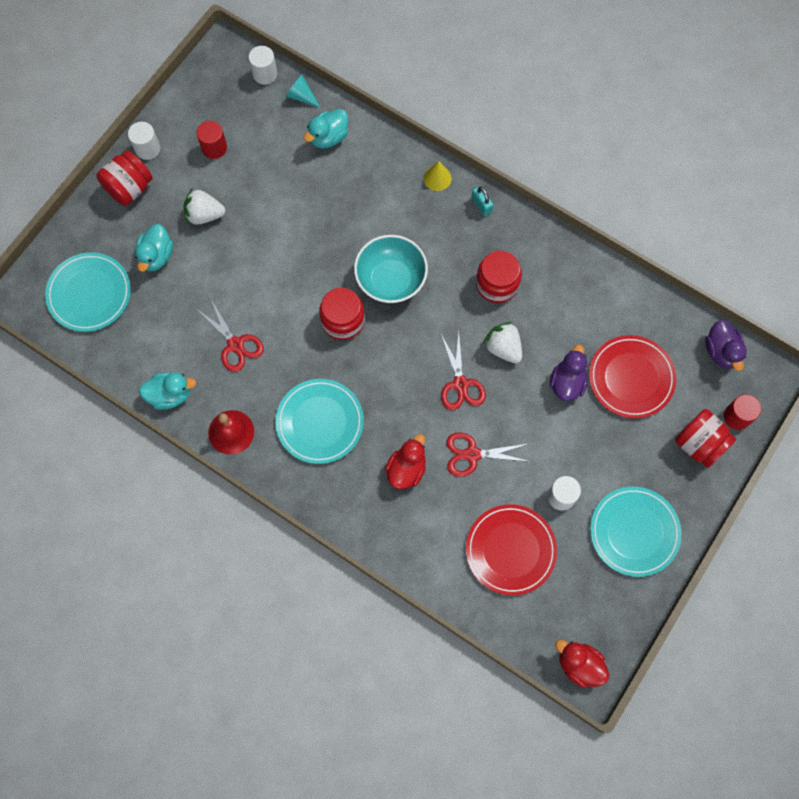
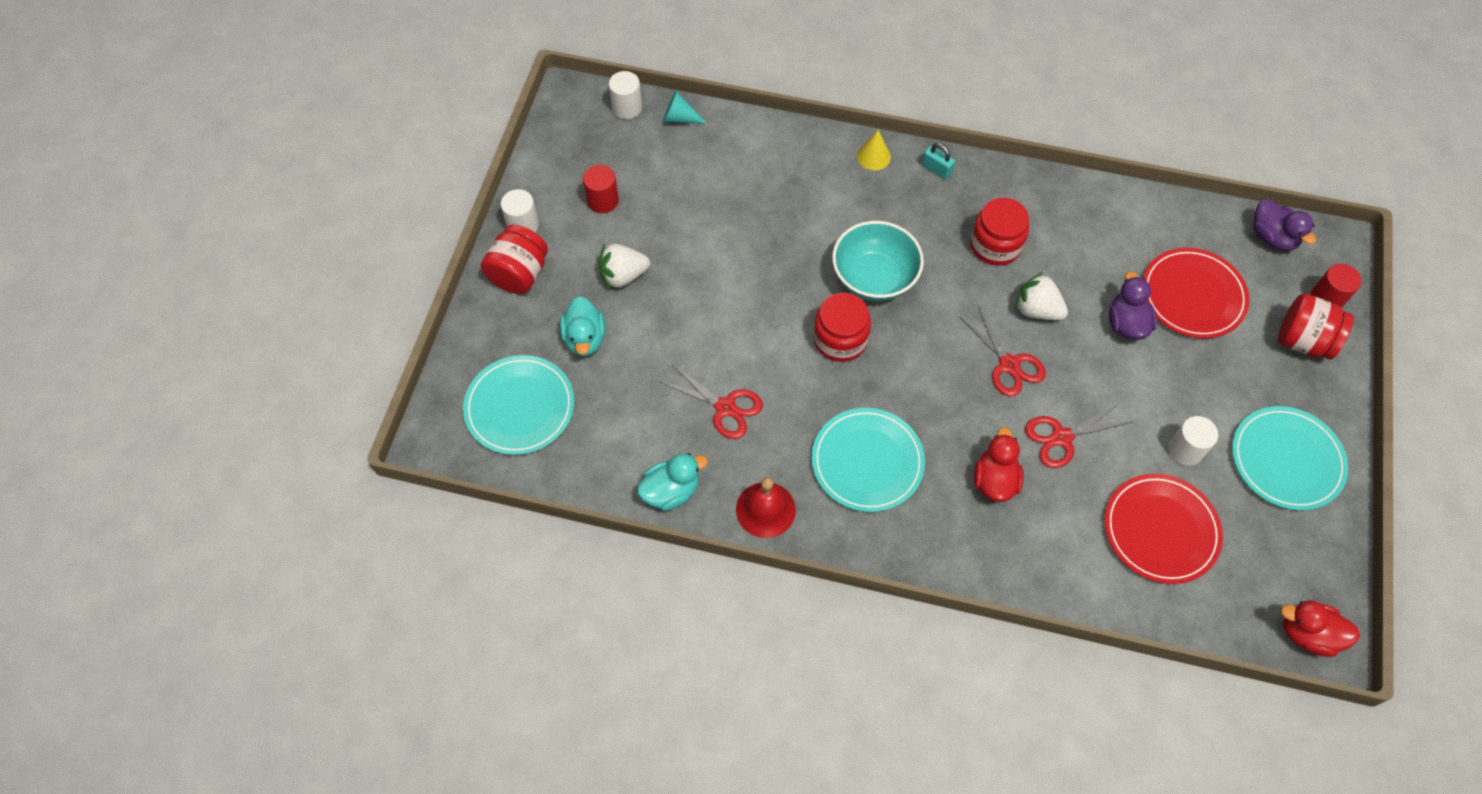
camera: 20 degrees left, 10 degrees down
turquoise duck [304,109,348,149] -> none

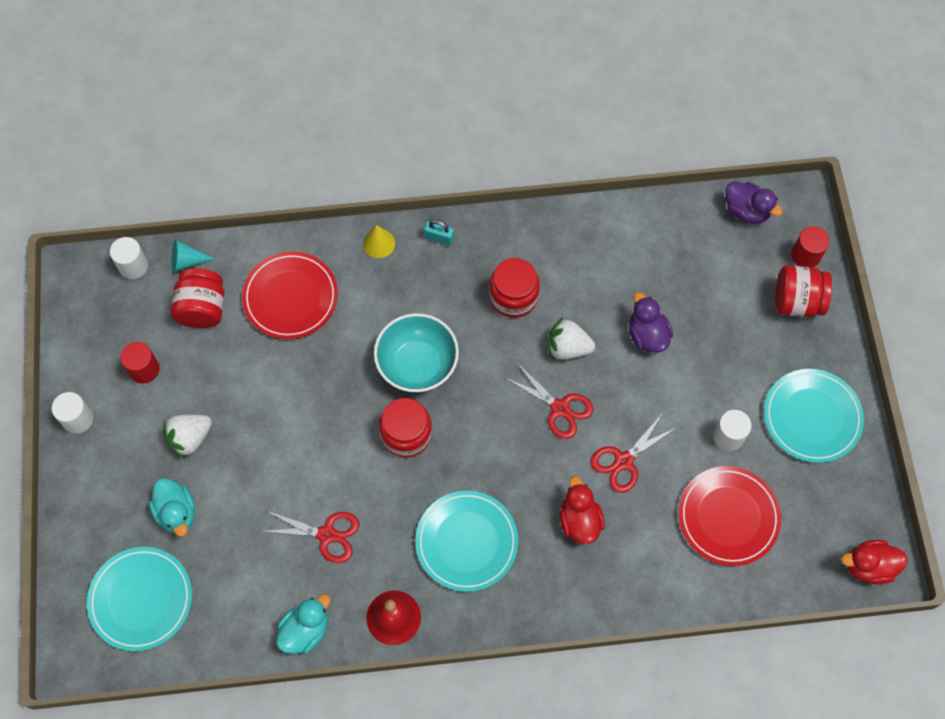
camera: 20 degrees left, 5 degrees up
red jar [481,225,548,294] -> red jar moved to [171,268,224,328]
red plate [1143,248,1249,338] -> red plate moved to [242,252,338,339]

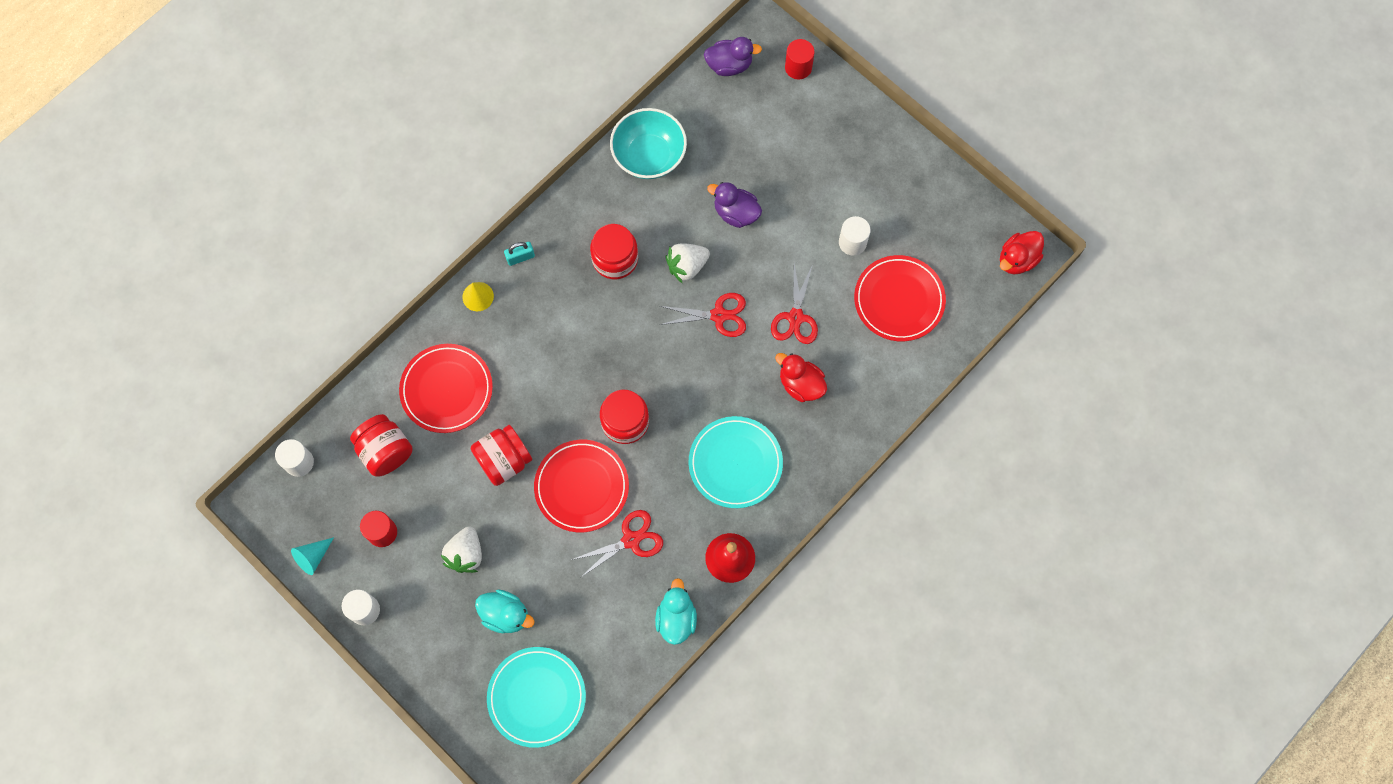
camera: 40 degrees left, 5 degrees up
turquoise cone [172,240,215,272] -> turquoise cone moved to [291,537,334,575]
turquoise bowl [374,313,459,392] -> turquoise bowl moved to [610,108,687,179]
turquoise plate [764,369,864,463] -> none
red jar [775,265,832,317] -> red jar moved to [471,425,532,486]
none -> red plate [534,440,629,532]

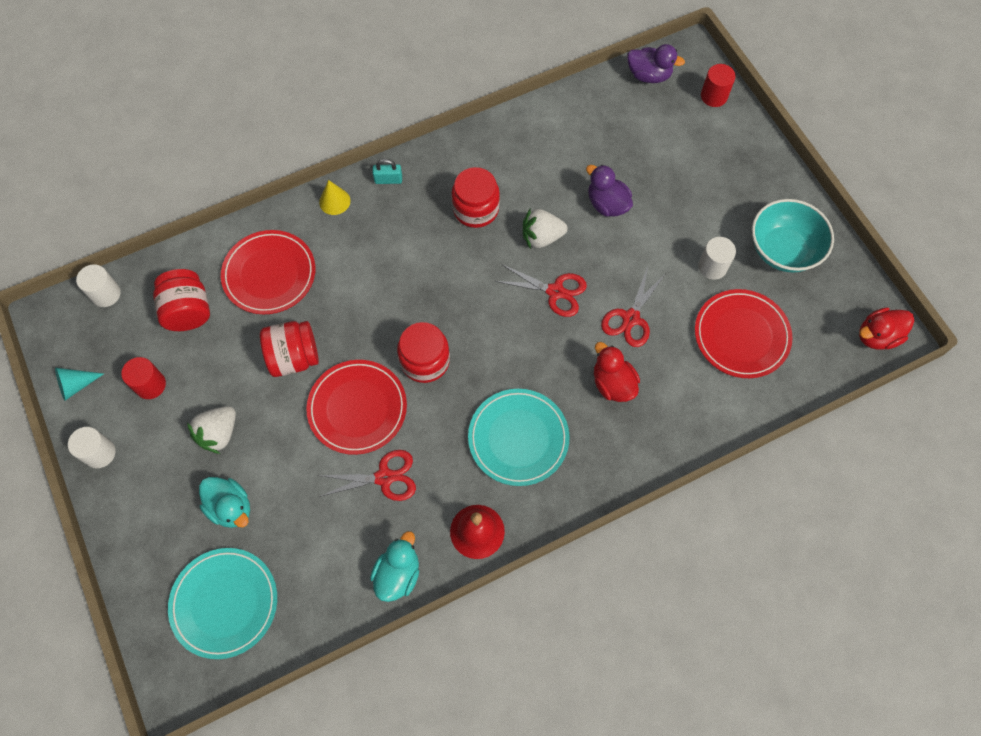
camera: 20 degrees right, 5 degrees down
turquoise bowl [610,108,687,179] -> turquoise bowl moved to [752,199,834,273]

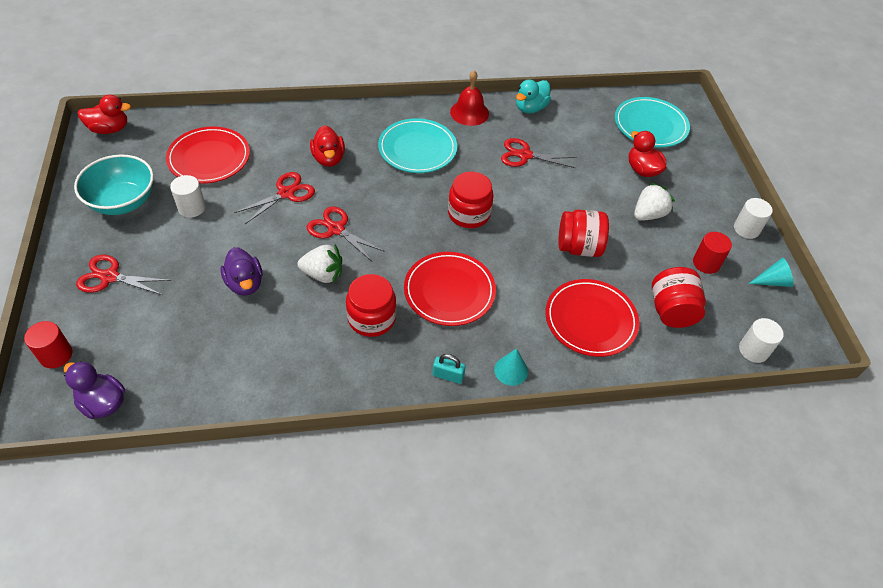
camera: 165 degrees left, 15 degrees down
turquoise duck [199,477,250,528] -> red duck [629,131,666,177]
red plate [306,360,407,455] -> red plate moved to [404,252,496,326]
yellow cone [319,180,350,215] -> turquoise cone [494,348,528,386]
none -> red scissors [76,254,171,295]

